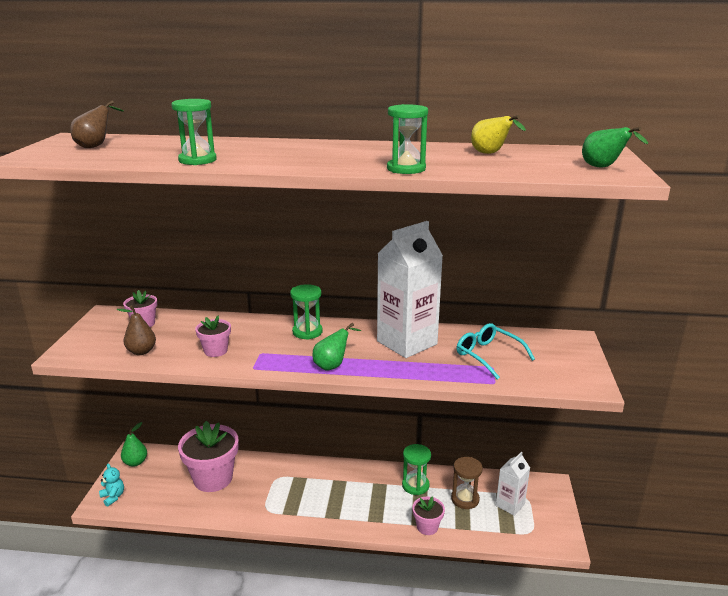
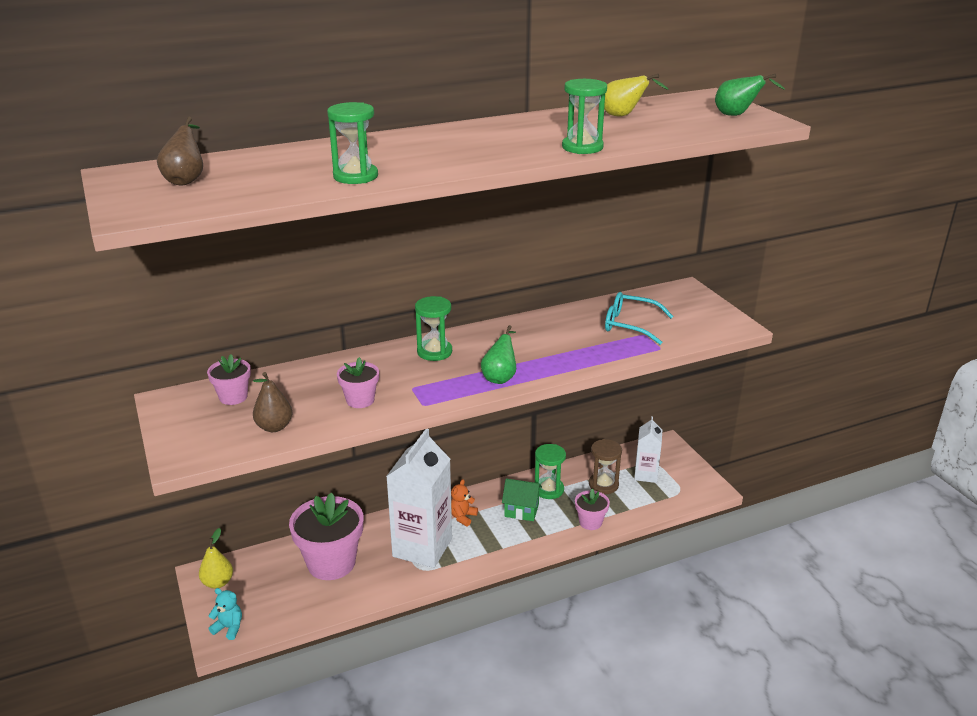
camera: 30 degrees left, 5 degrees up
green pear [121,422,147,467] -> yellow pear [199,528,233,589]
white carton [377,221,443,358] -> white carton moved to [386,429,452,568]
none -> orange teddy bear [451,479,478,527]
none -> green house [502,478,542,521]

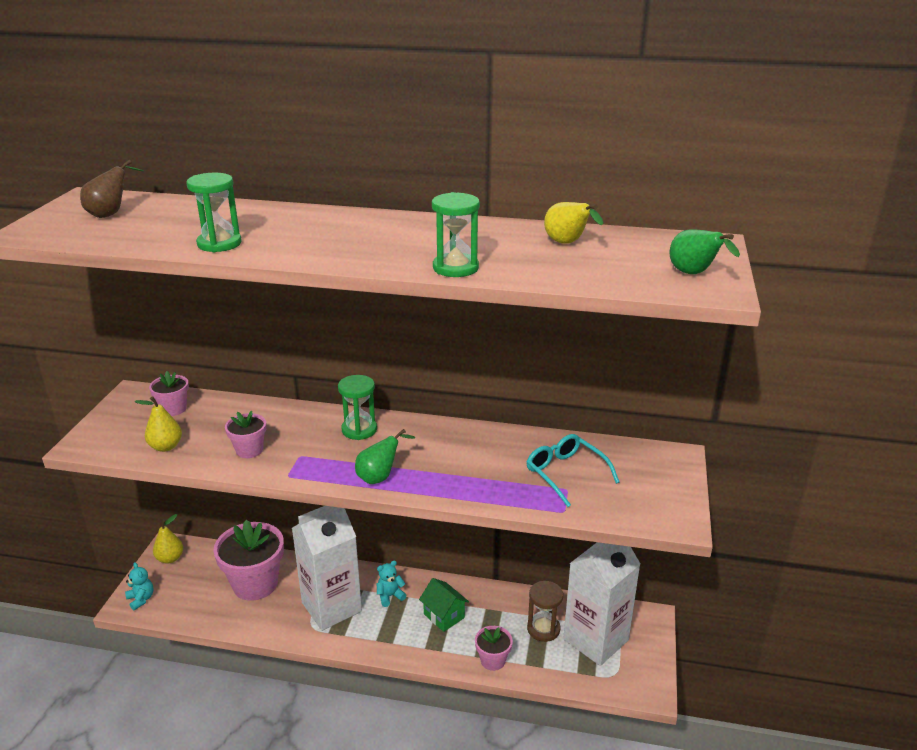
camera: 35 degrees right, 0 degrees up
brown pear [253,372,293,432] -> yellow pear [135,396,182,452]
orange teddy bear [451,479,478,527] -> turquoise teddy bear [377,561,406,607]
green hourglass [535,444,566,499] -> none
white carton [634,416,662,483] -> white carton [563,542,640,666], size x1.86

